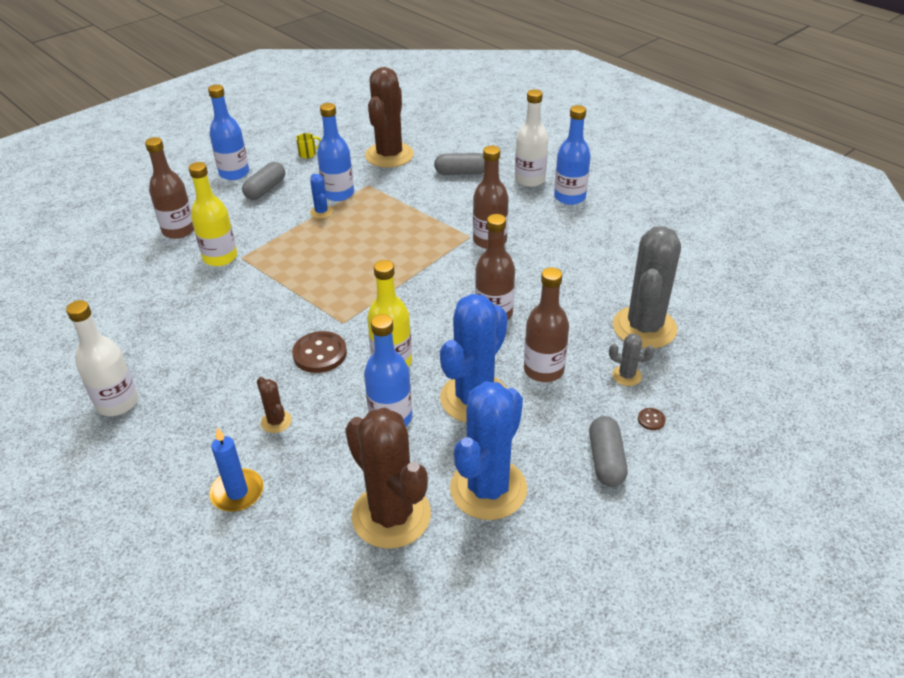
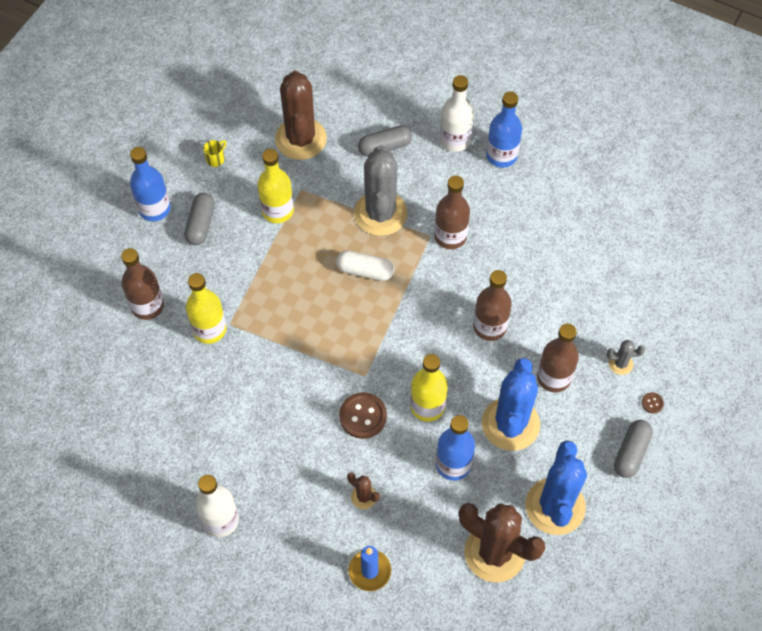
camera: 20 degrees left, 20 degrees up
blue cactus [310,174,333,218] -> none
blue bottle [317,103,354,201] -> yellow bottle [258,149,294,223]
grey capsule [589,416,628,487] -> grey capsule turned 45 degrees clockwise [614,420,653,478]
grey cactus [613,226,681,348] -> grey cactus moved to [354,145,408,236]
none -> white capsule [336,250,394,281]

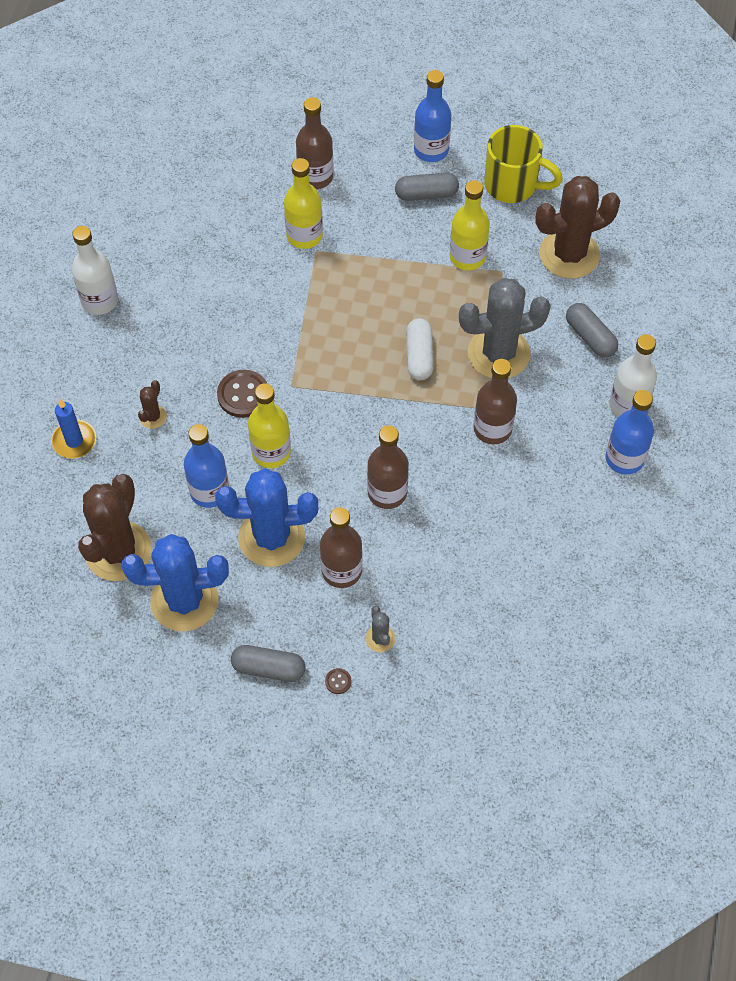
camera: 75 degrees right, 0 degrees up
yellow mug [203,140,226,167] -> yellow mug [484,125,563,203], size x2.49

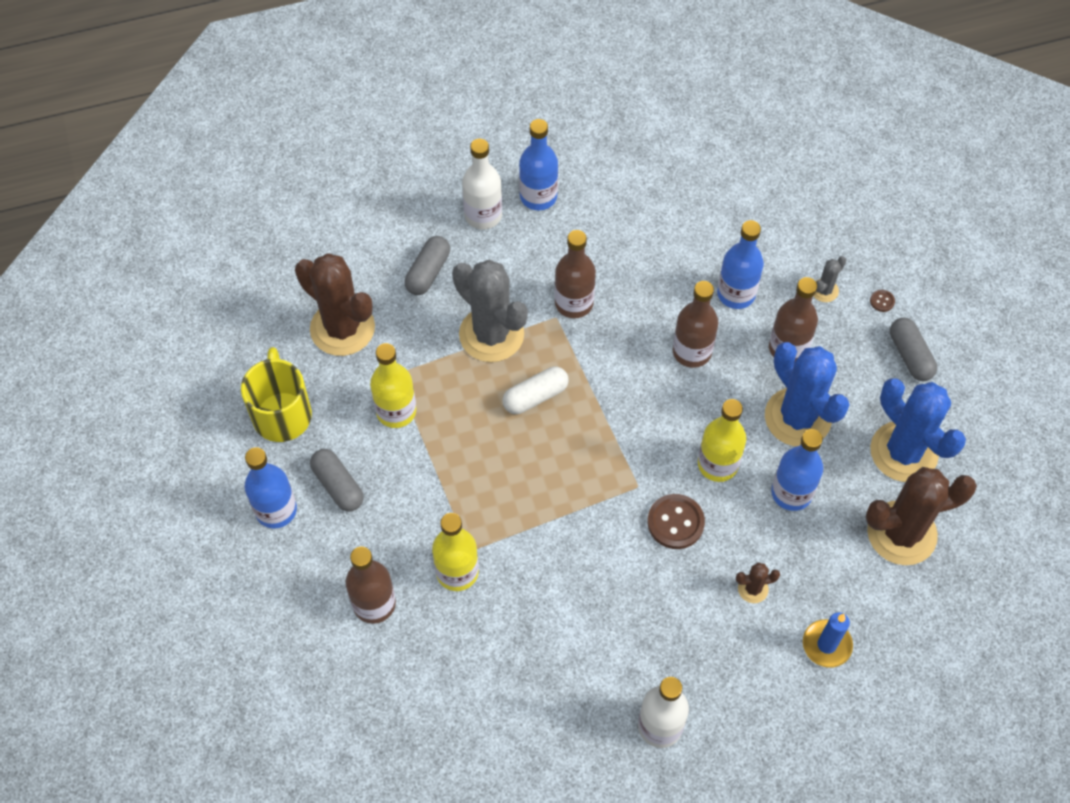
camera: 120 degrees left, 0 degrees up
none -> blue bottle [717,220,764,309]

